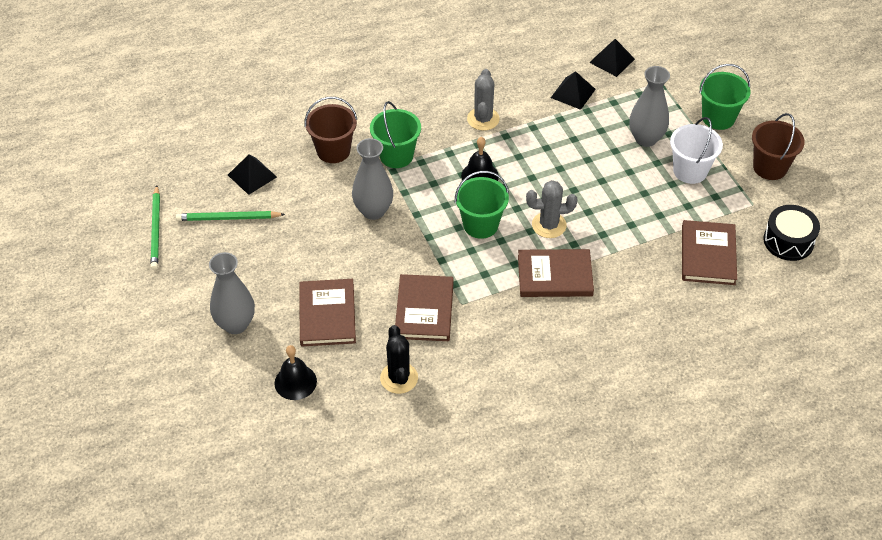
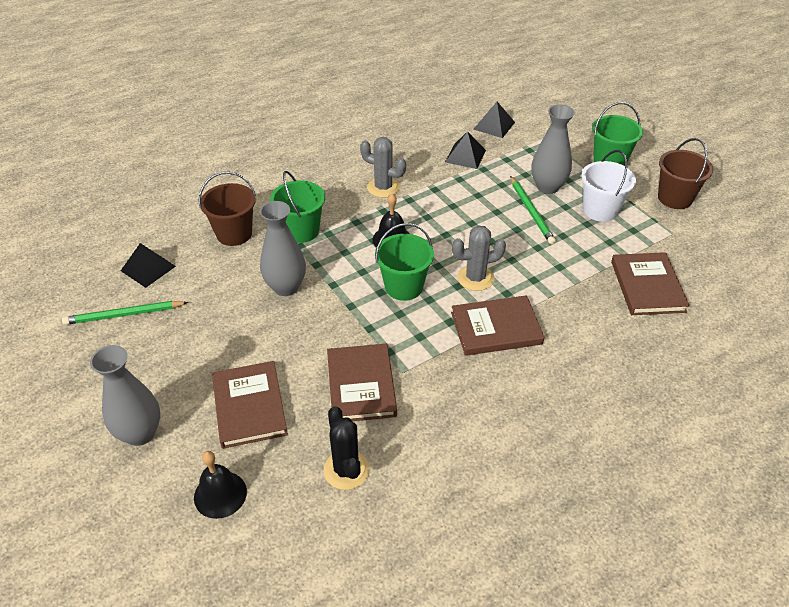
camera: 10 degrees left, 5 degrees down
green pencil [150,185,160,270] -> green pencil moved to [510,176,556,244]
grey cactus [467,69,500,131] -> grey cactus turned 60 degrees counterclockwise [360,137,406,198]
black drum [763,205,820,261] -> none

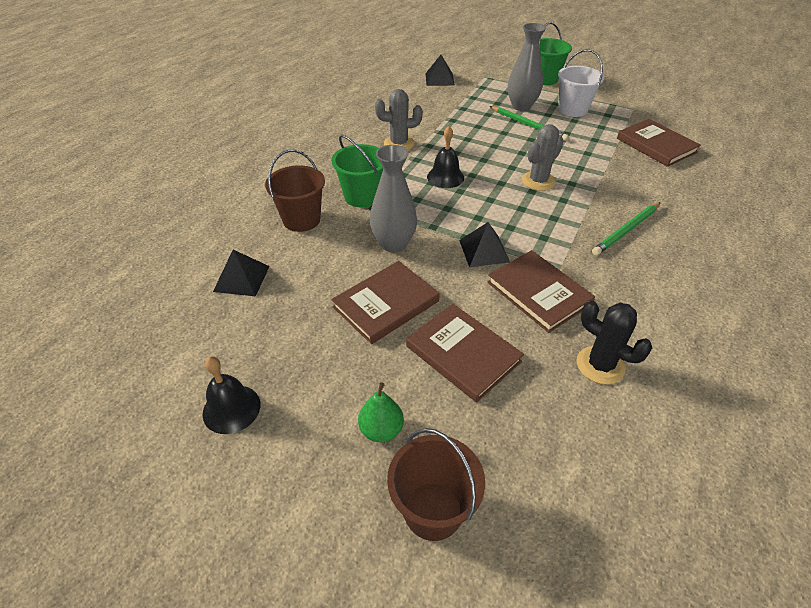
camera: 30 degrees left, 0 degrees up
green pencil [62,301,189,325] -> green pencil moved to [592,202,661,255]
grey vase [90,345,160,446] -> green pear [358,382,404,442]
black bell [194,451,247,519] -> black bell moved to [203,356,260,434]
green bucket [375,223,434,301] -> none
black pyramid [445,131,486,169] -> black pyramid moved to [459,222,510,267]
brown book [451,295,545,356] -> brown book moved to [331,261,440,344]
brown bucket [658,138,713,209] -> brown bucket moved to [387,428,485,541]

